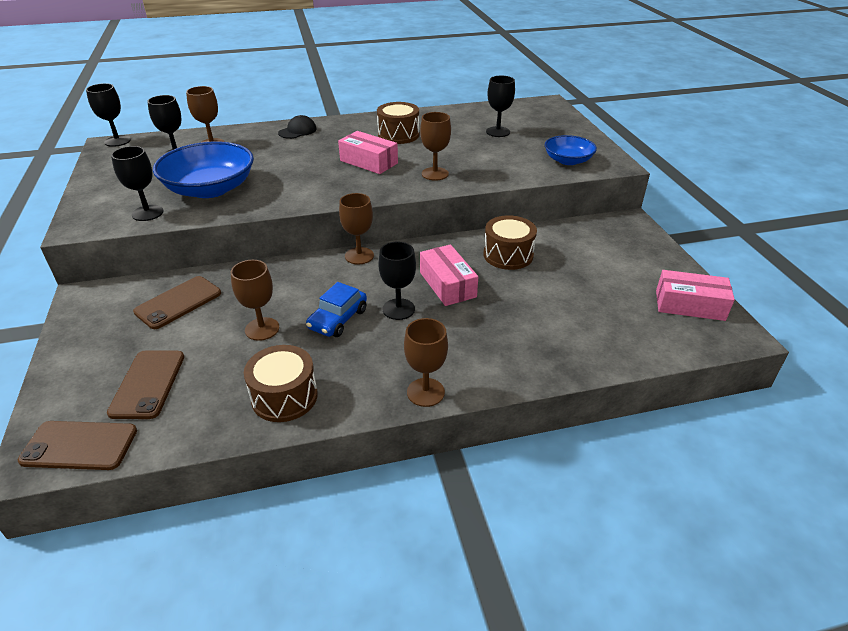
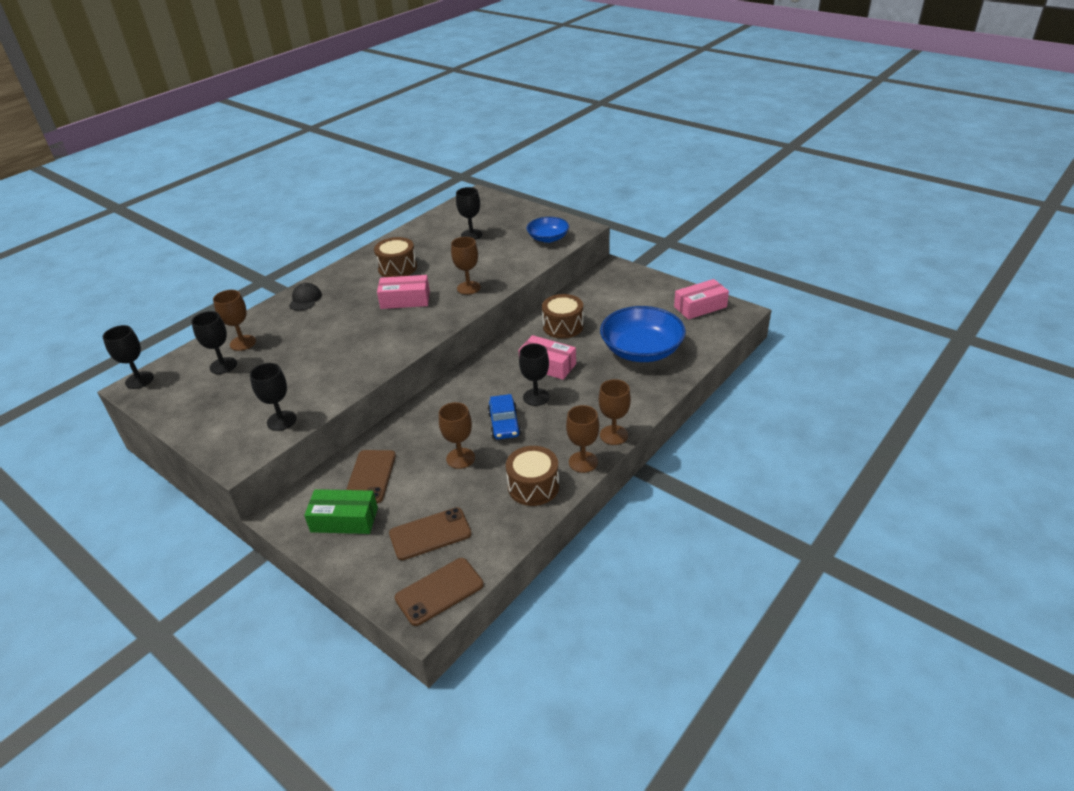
camera: 35 degrees left, 0 degrees up
brown phone [107,351,184,419] -> brown phone turned 75 degrees counterclockwise [389,507,472,560]
blue bowl [153,141,254,198] -> blue bowl moved to [600,306,686,362]
brown goblet [339,193,374,265] -> brown goblet moved to [566,405,599,473]
none -> green box [304,489,378,534]

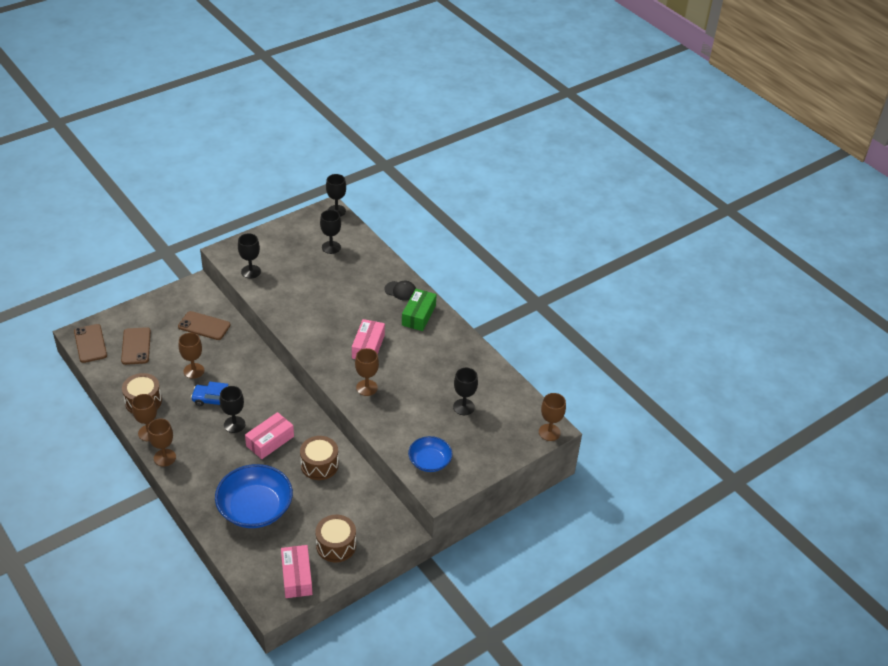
camera: 100 degrees right, 5 degrees up
brown goblet [213,290,256,351] -> brown goblet moved to [539,393,566,441]
green box [304,489,378,534] -> green box moved to [402,289,437,331]
brown drum [374,237,417,277] -> brown drum moved to [316,515,356,562]

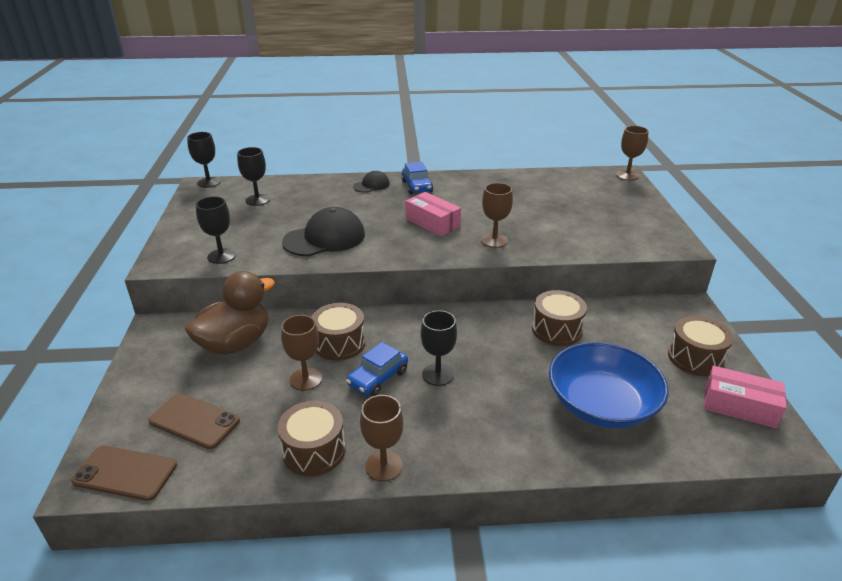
camera: 55 degrees left, 10 degrees down
brown goblet [148,419,176,467] -> none
brown phone [178,311,231,340] -> brown duck [185,271,275,355]
pink box [245,412,294,459] -> none
green box [402,289,437,331] -> blue car [401,162,433,194]
blue bowl [408,436,452,472] -> none
black goblet [453,368,478,415] -> none
none -> black cap [282,207,365,256]
none -> brown drum [312,303,365,361]

